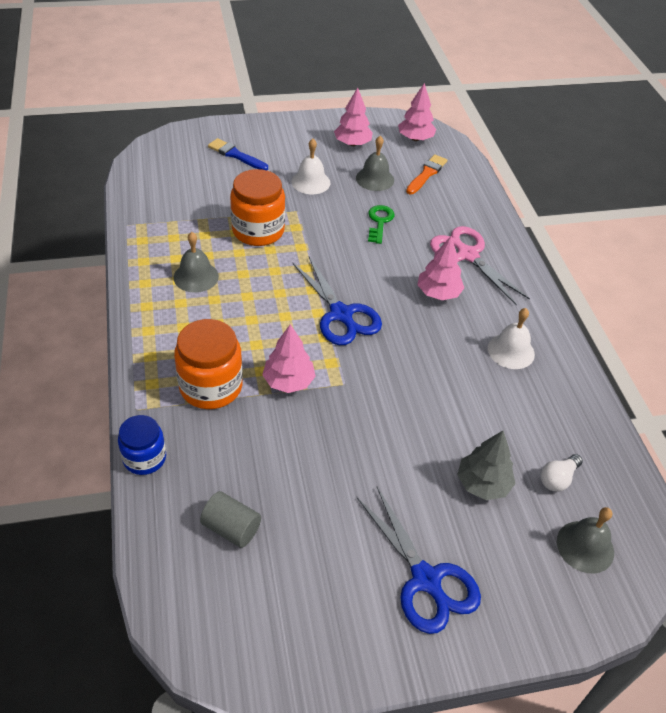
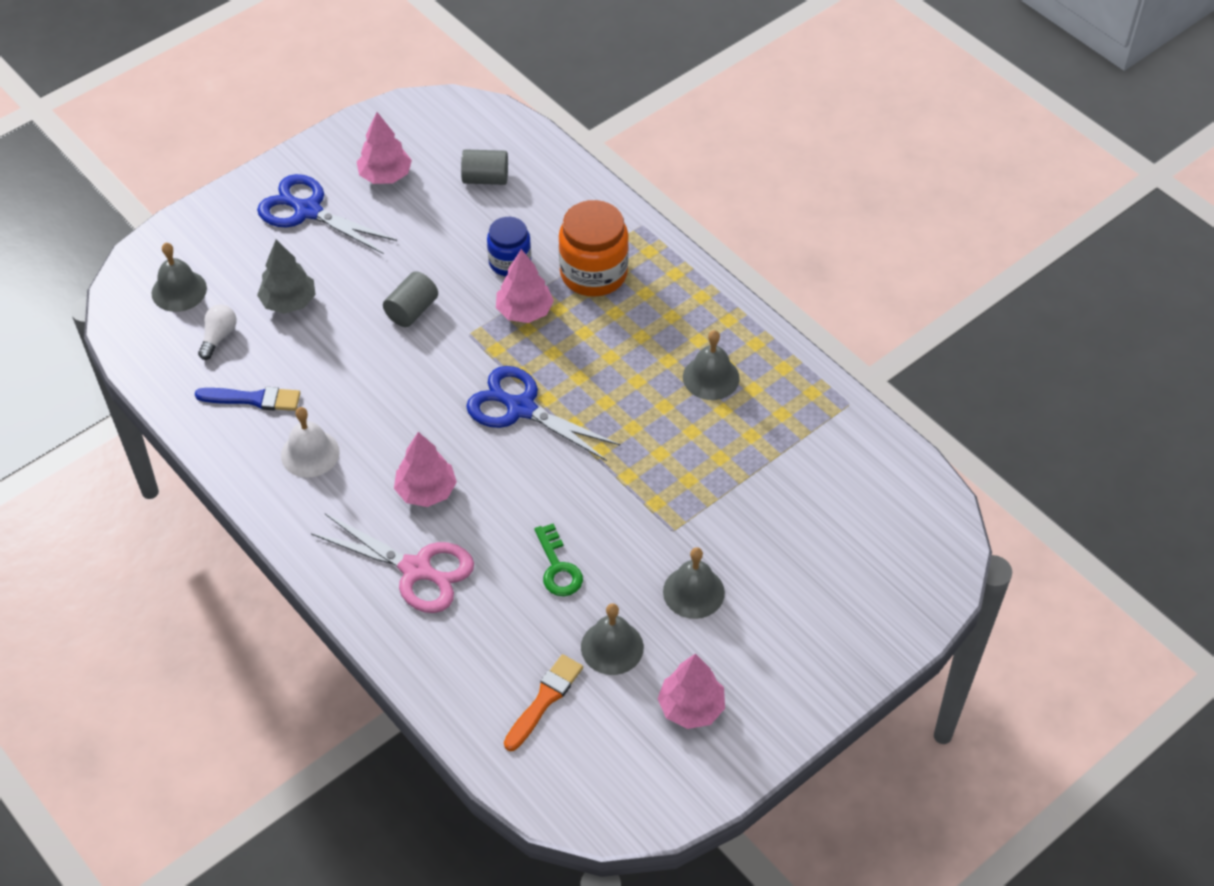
camera: 155 degrees right, 5 degrees up
blue jar [118,415,166,475] -> blue jar moved to [487,217,531,276]
blue brush [208,138,268,170] -> blue brush moved to [195,387,300,411]
orange jar [230,169,285,246] -> none
white bell [291,139,330,194] -> grey bell [663,547,725,619]
pink tree [398,83,436,141] -> pink tree moved to [357,112,412,184]
orange brush [406,154,447,194] -> orange brush turned 150 degrees counterclockwise [504,654,583,751]
none -> grey cylinder [383,272,438,327]

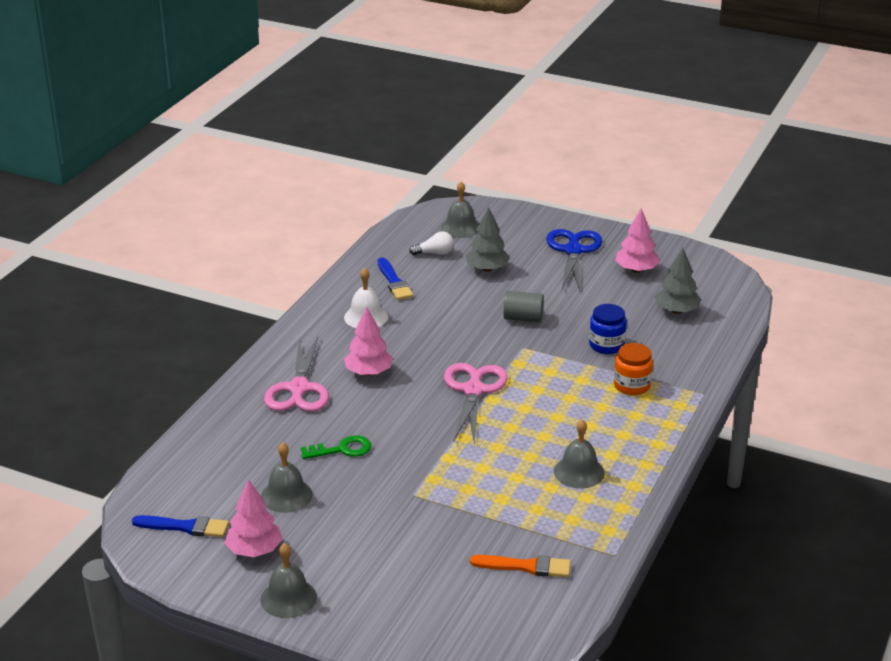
camera: 65 degrees right, 20 degrees down
grey cylinder [461,149,508,185] -> grey tree [655,248,701,314]
blue scissors [466,366,620,461] -> pink scissors [444,363,508,445]
pink tree [496,249,554,323] -> none
orange brush [504,654,583,751] -> orange brush moved to [470,555,571,577]
green key [534,524,583,596] -> green key turned 150 degrees counterclockwise [301,435,371,459]
orange jar [559,200,629,297] -> orange jar [614,343,653,395], size x0.63
grey bell [663,547,725,619] -> grey bell moved to [261,543,317,618]
none -> blue brush [132,515,229,537]

